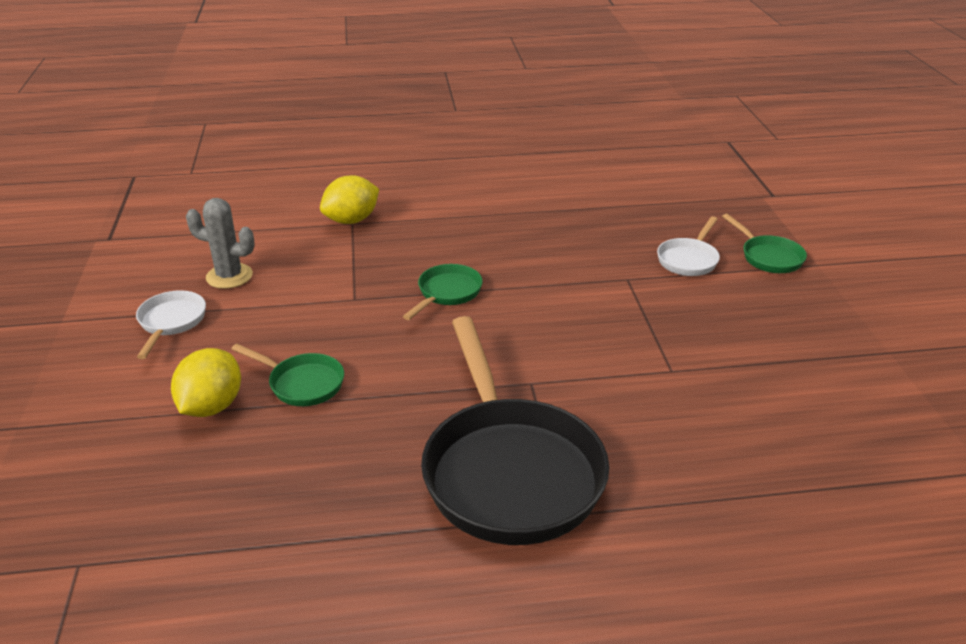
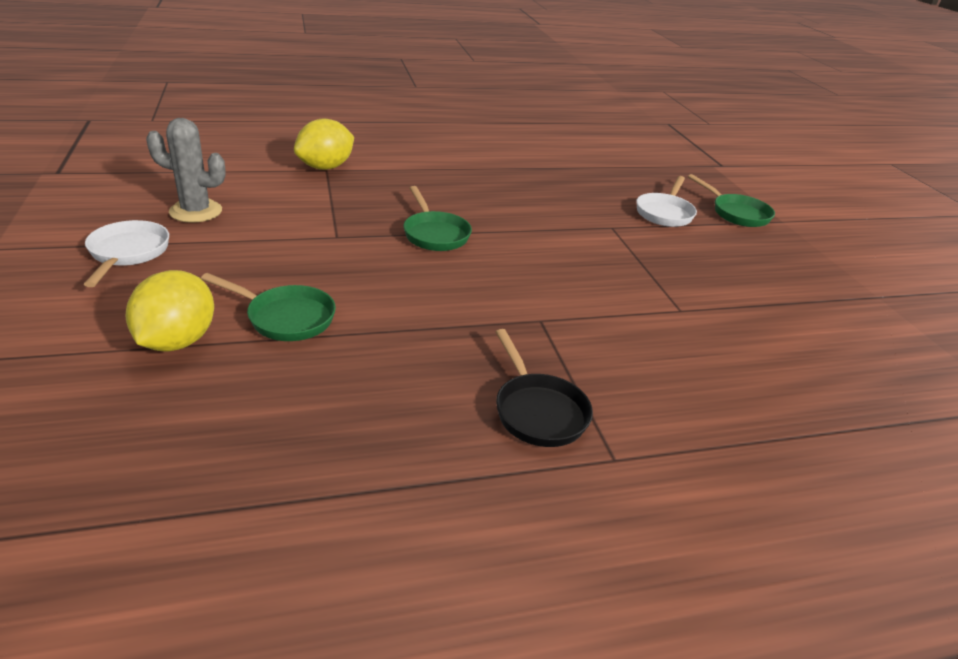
camera: 10 degrees left, 0 degrees up
green pan [403,264,483,320] -> green pan turned 135 degrees clockwise [403,186,472,251]
black pan [421,316,609,545] -> black pan [496,329,593,447], size x0.46

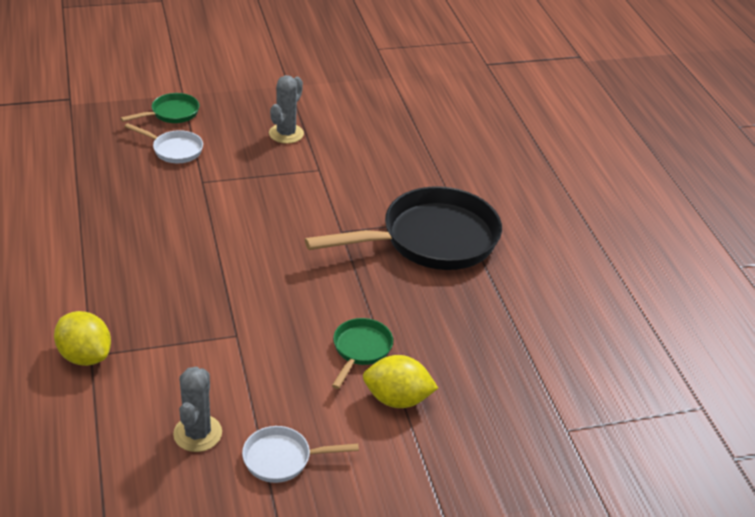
camera: 90 degrees left, 5 degrees up
green pan [403,186,472,251] -> none
black pan [496,329,593,447] -> black pan [305,186,502,270], size x2.19
none -> grey cactus [269,75,304,144]

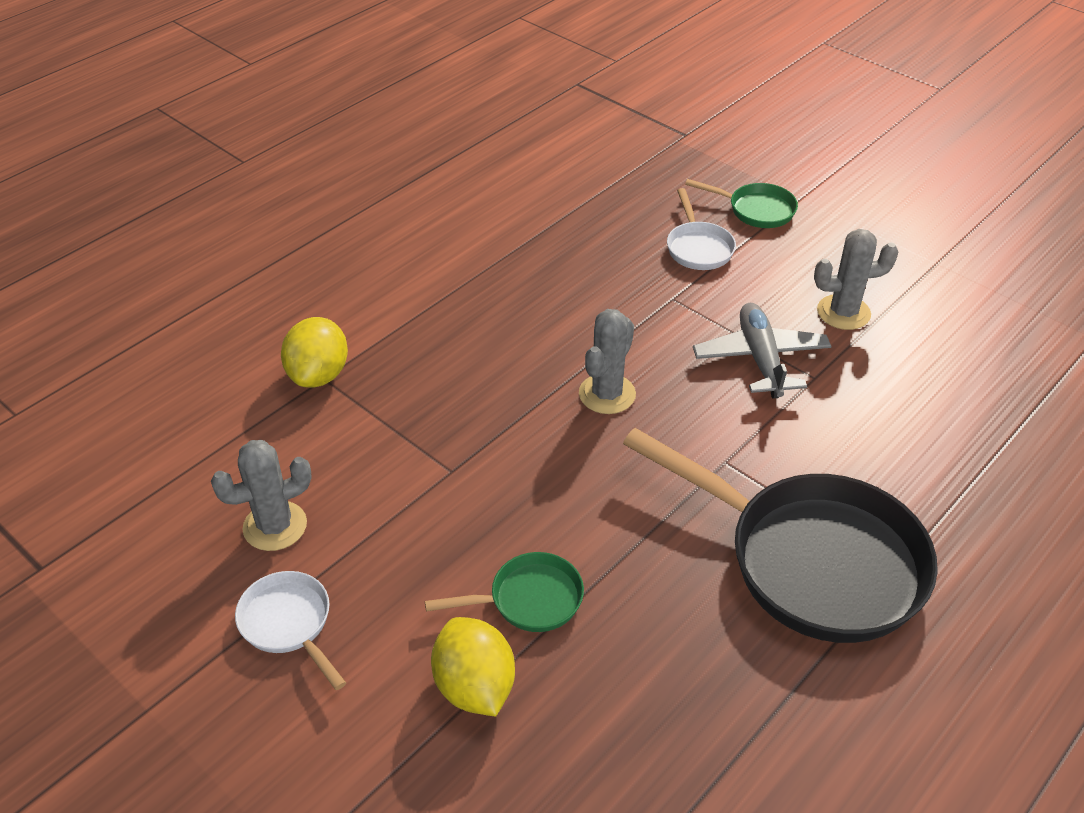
camera: 60 degrees right, 5 degrees up
none -> grey cactus [579,309,636,414]
none -> grey plane [693,303,831,399]

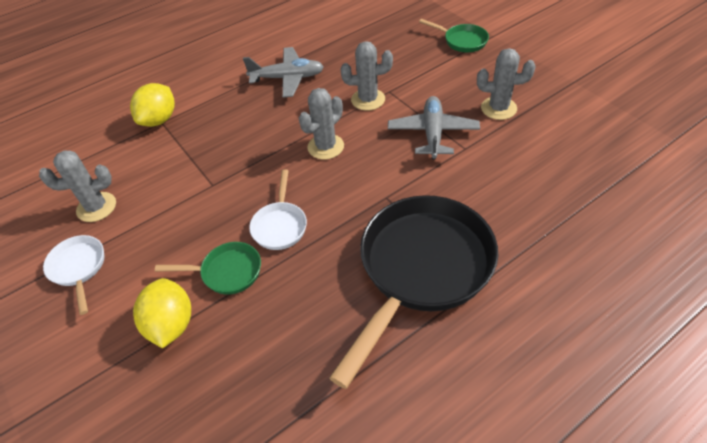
camera: 15 degrees right, 5 degrees up
black pan [623,428,938,643] -> black pan turned 105 degrees counterclockwise [329,195,498,389]
white pan [667,188,736,270] -> white pan moved to [249,169,307,250]
none -> grey plane [243,47,324,98]
none -> grey cactus [340,41,393,111]

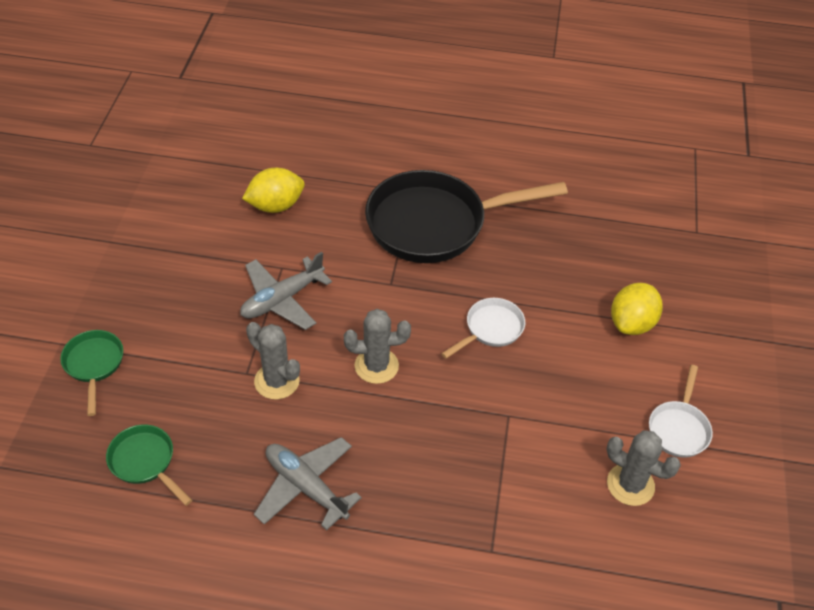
camera: 140 degrees left, 0 degrees up
yellow lemon [130,83,175,127] -> yellow lemon moved to [242,168,305,213]
green pan [155,242,261,295] -> green pan moved to [106,424,192,506]
grey cactus [477,48,535,120] -> none

